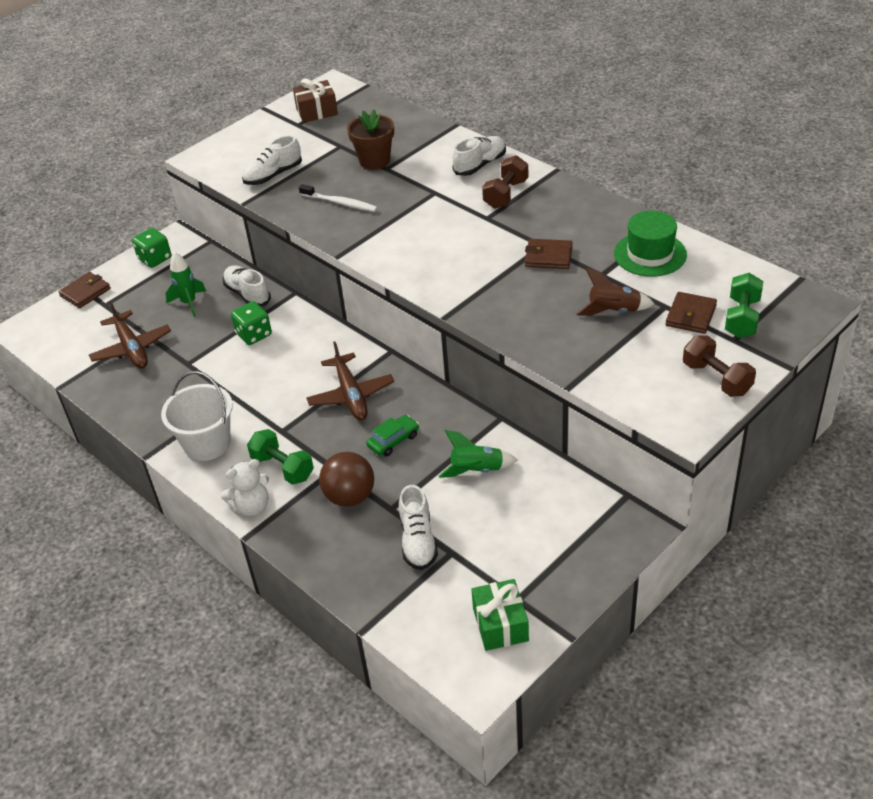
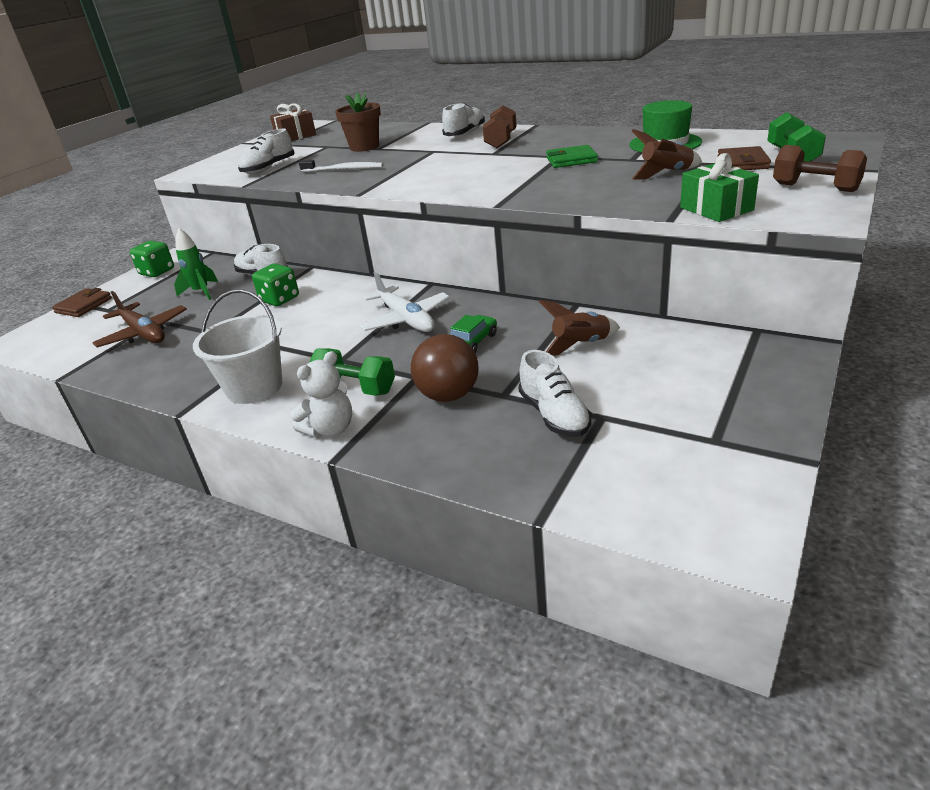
camera: 15 degrees left, 10 degrees down
brown plane [306,342,394,420] -> white plane [359,272,450,332]
green rocket [439,430,518,478] -> brown rocket [539,300,620,356]
green gift [471,579,529,651] -> green gift moved to [680,153,759,222]
brown wallet [525,239,573,269] -> green wallet [546,145,598,168]

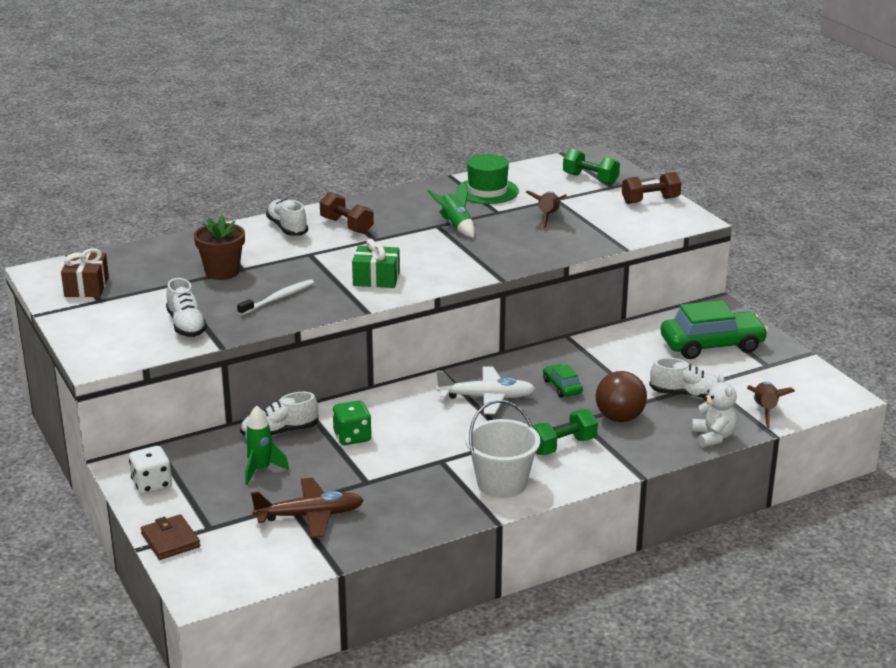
camera: 60 degrees left, 5 degrees down
green dice [130,241,174,277] -> white dice [129,446,172,494]
white teddy bear [290,351,352,438] -> white teddy bear moved to [692,374,737,448]
brown rocket [539,300,620,356] -> brown rocket moved to [747,382,795,428]
green wallet [546,145,598,168] -> green rocket [428,182,475,238]
green gift [680,153,759,222] -> green gift moved to [352,239,400,288]
brown wallet [718,146,771,170] -> none
none -> green car [661,300,768,359]

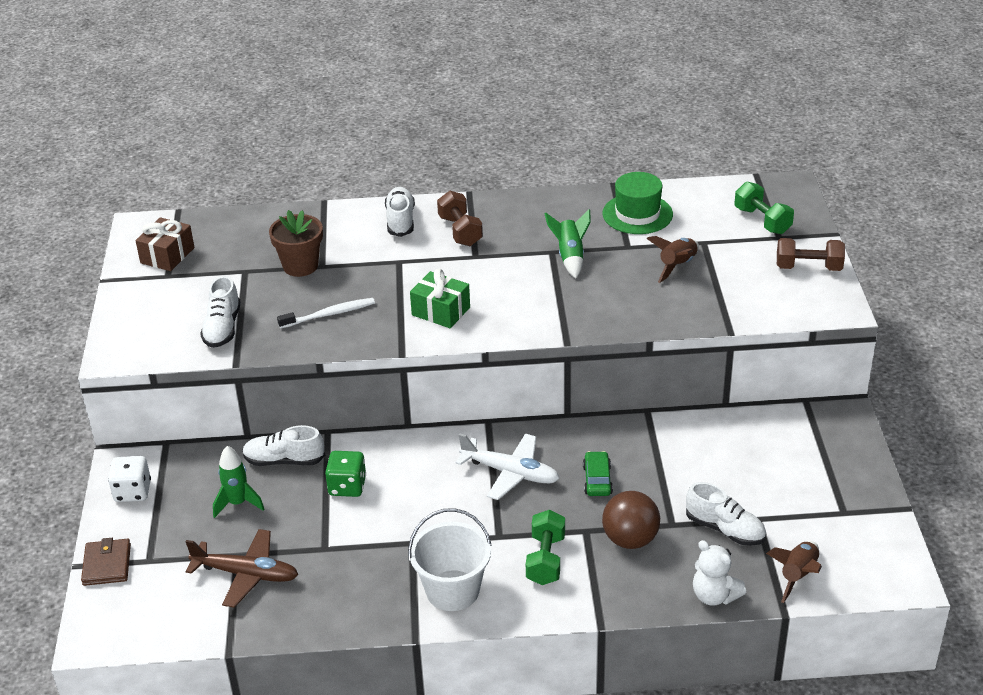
camera: 25 degrees right, 10 degrees up
green dumbbell [532,409,598,455] -> green dumbbell turned 75 degrees counterclockwise [526,510,565,585]
green car [661,300,768,359] -> none
white teddy bear [692,374,737,448] -> white teddy bear turned 120 degrees clockwise [693,540,746,605]

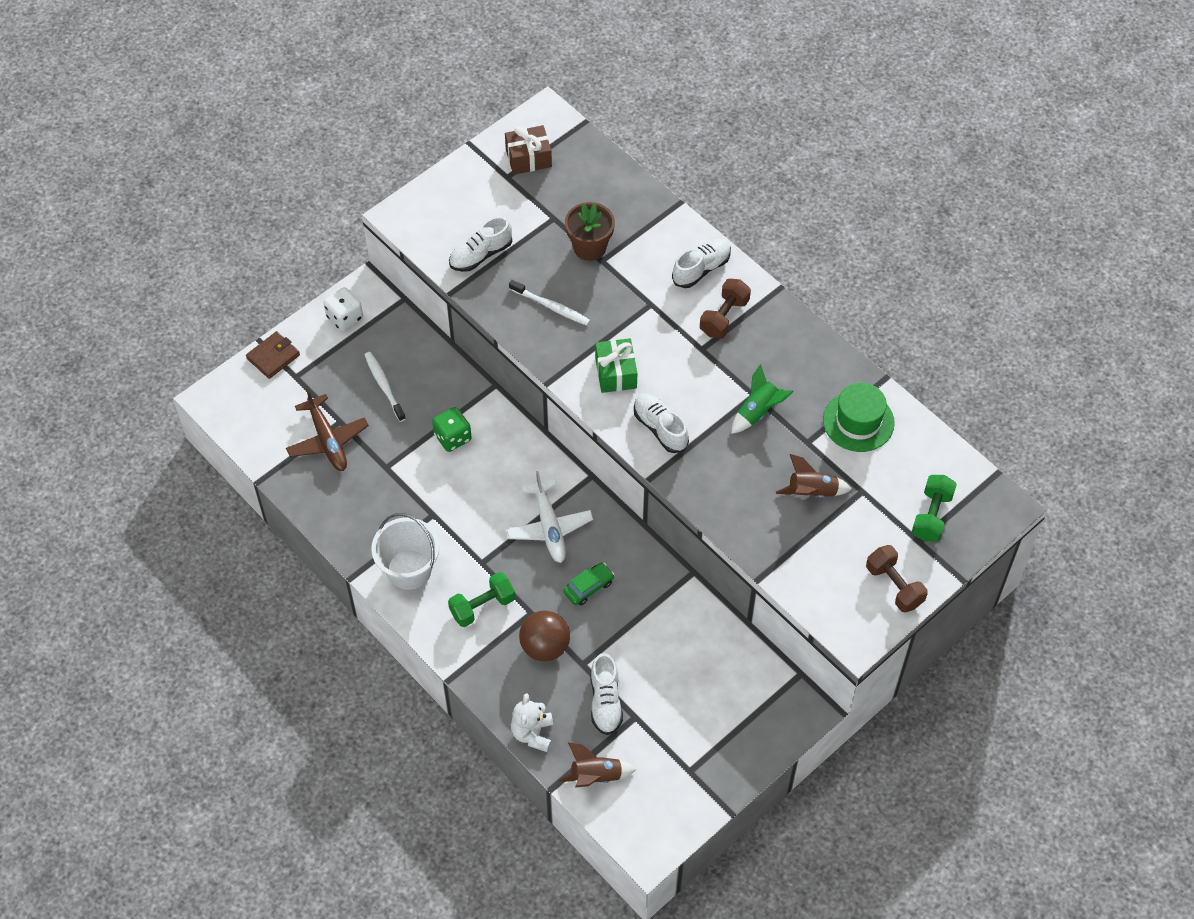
camera: 50 degrees right, 20 degrees up
green rocket [213,446,264,518] -> white toothbrush [364,352,406,422]
white shoe [242,425,325,466] -> white shoe moved to [634,393,689,453]

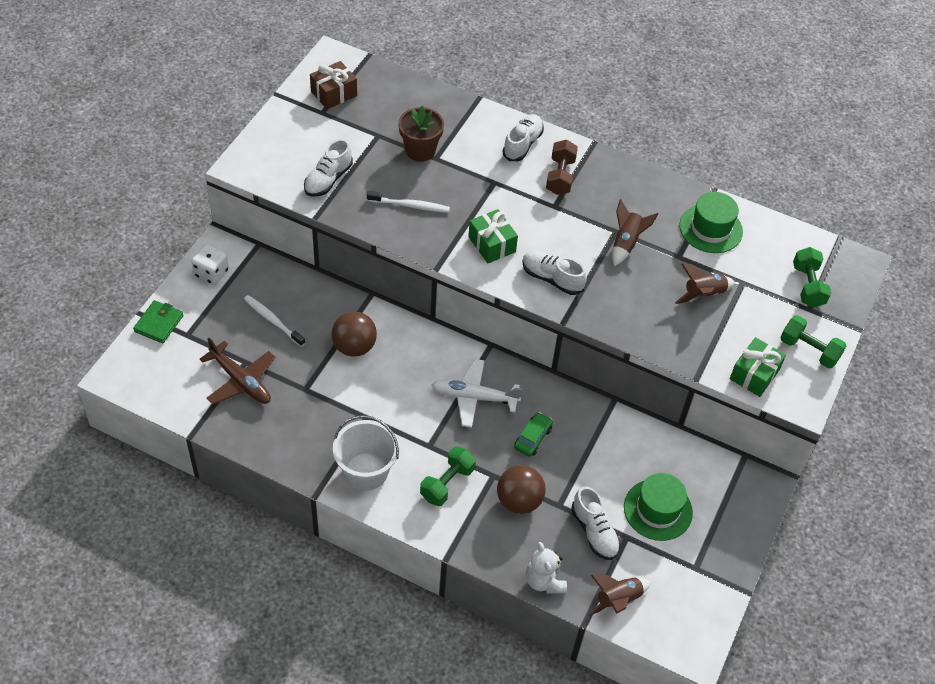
camera: 25 degrees left, 5 degrees down
brown wallet [246,331,300,379] -> green wallet [133,300,183,343]
green dice [432,407,472,452] -> brown ball [332,311,377,357]
white plane [506,471,593,563] -> white plane turned 135 degrees clockwise [431,359,522,428]
green rocket [731,364,794,434] -> brown rocket [612,199,658,266]
brown dumbbell [866,545,928,612] -> green dumbbell [780,315,846,368]
none -> green hat [624,473,693,541]
none -> green gift [730,337,786,397]

